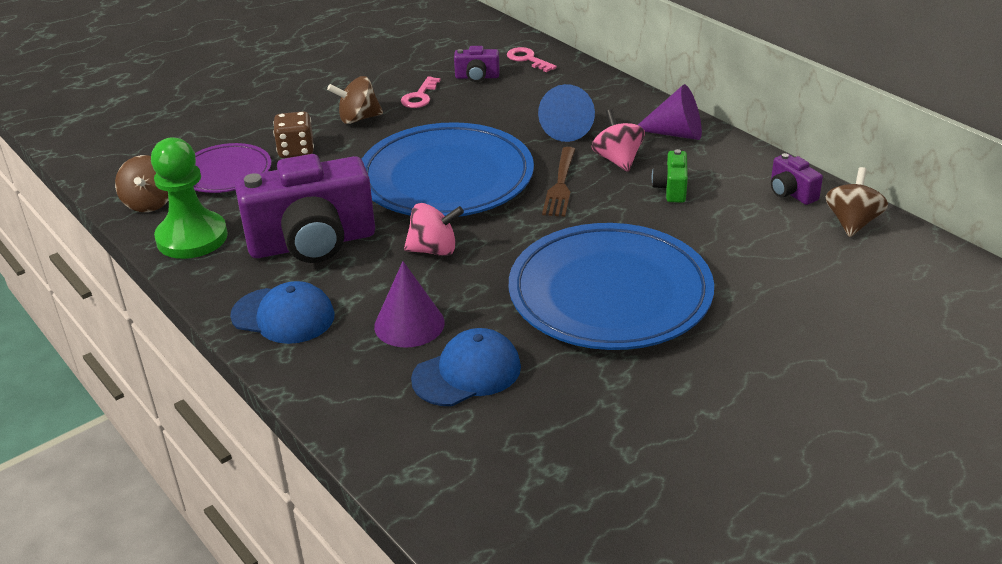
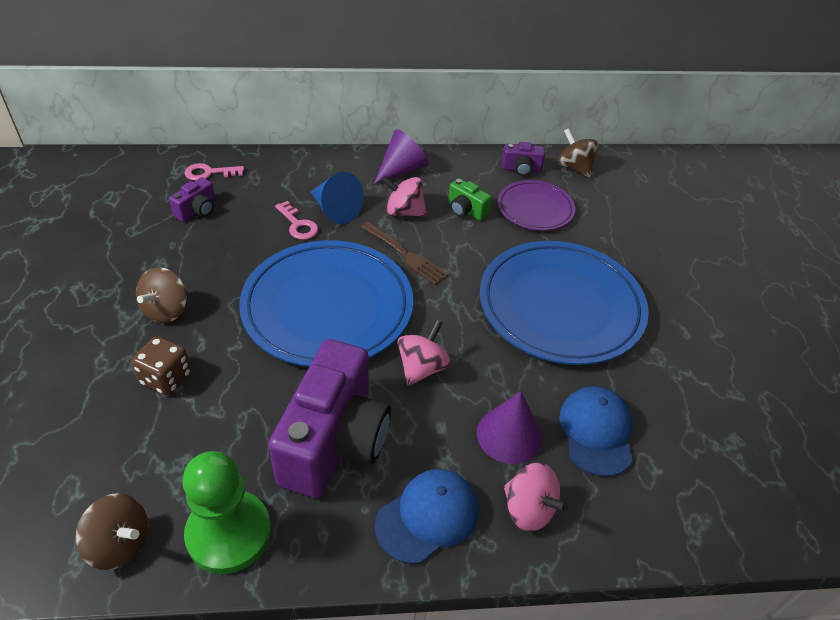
camera: 60 degrees left, 10 degrees up
purple plate [193,143,271,193] -> purple plate moved to [497,180,575,231]
pink key [401,76,441,108] -> pink key moved to [275,201,318,240]
none -> pink spinning top [504,462,568,531]

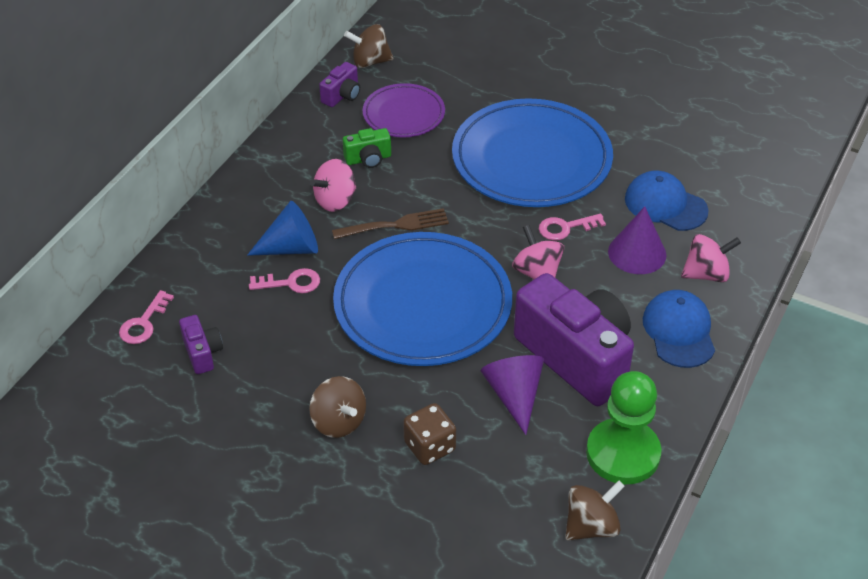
camera: 55 degrees left, 0 degrees up
purple cone [374,129,428,184] -> purple cone moved to [481,355,544,435]
none -> pink key [539,213,606,241]

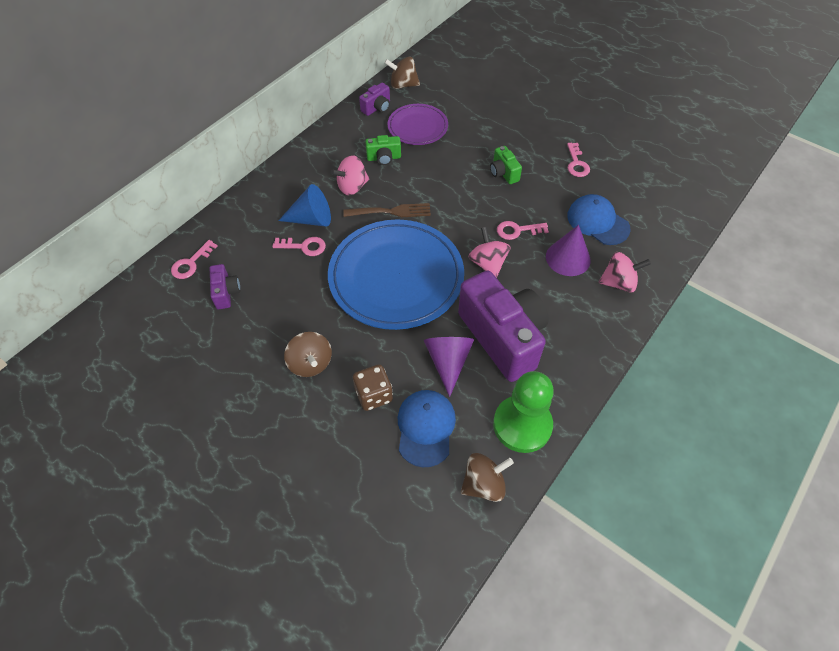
camera: 10 degrees right, 10 degrees up
blue plate [452,98,613,207] -> green camera [490,146,522,184]
blue cap [643,290,715,368] -> blue cap moved to [398,390,456,467]
none -> pink key [567,143,590,177]

